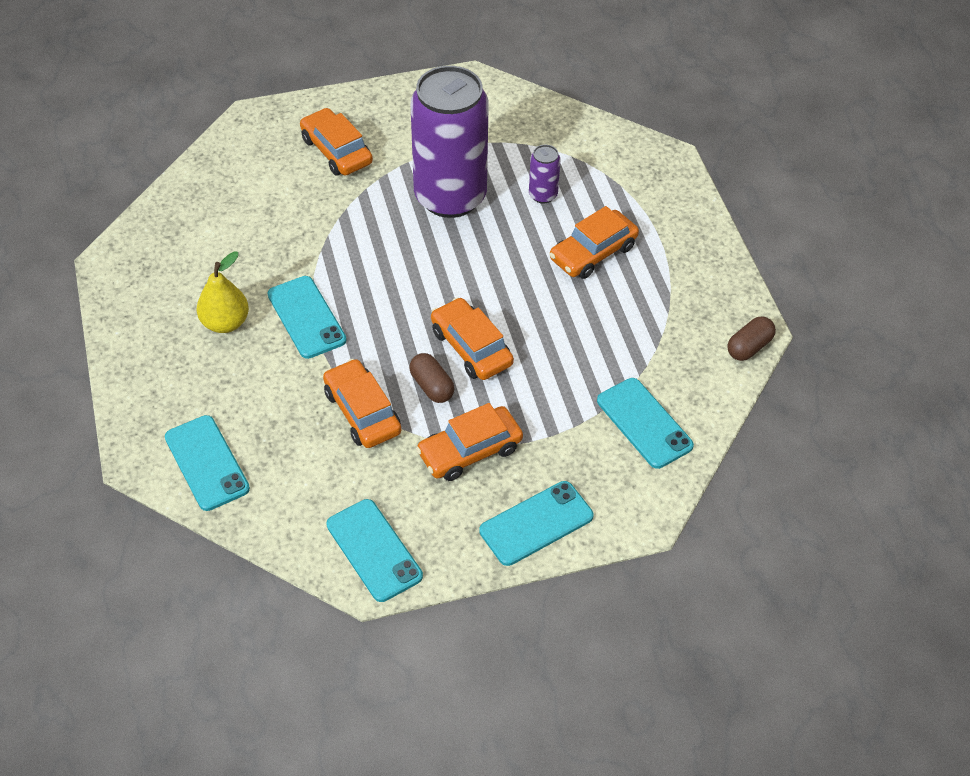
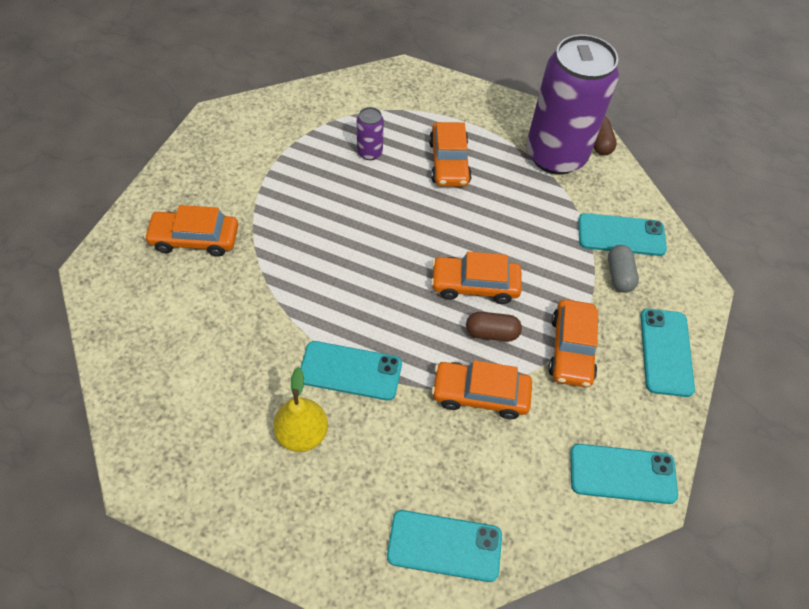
camera: 55 degrees left, 5 degrees up
purple can [410,66,489,218] -> purple can moved to [526,35,619,175]
none -> grey capsule [608,245,639,293]

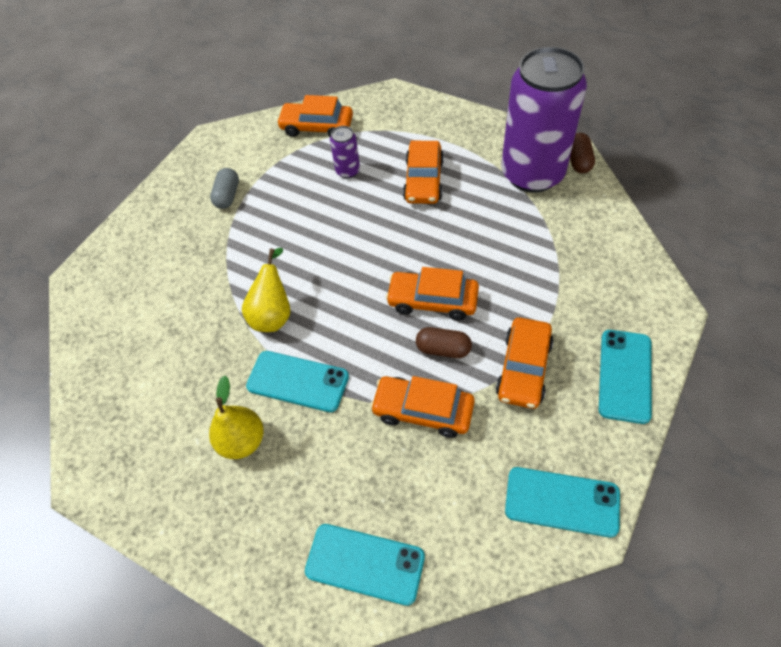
camera: 15 degrees right, 0 degrees up
orange car [144,205,238,257] -> orange car moved to [277,95,353,137]
turquoise phone [578,213,667,256] -> none
grey capsule [608,245,639,293] -> grey capsule moved to [210,168,239,209]
none -> yellow pear [242,248,290,332]

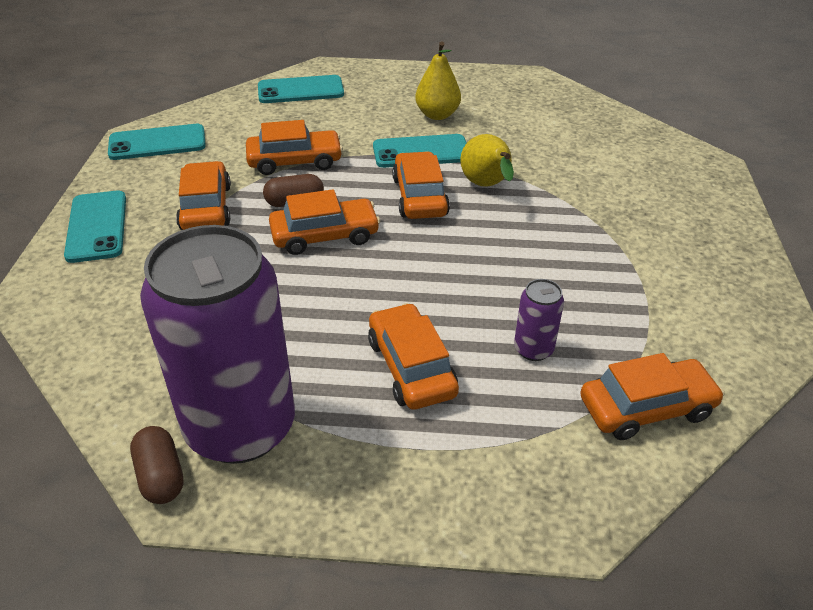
camera: 150 degrees right, 15 degrees down
grey capsule [210,168,239,209] -> none
none -> orange car [392,151,450,219]

